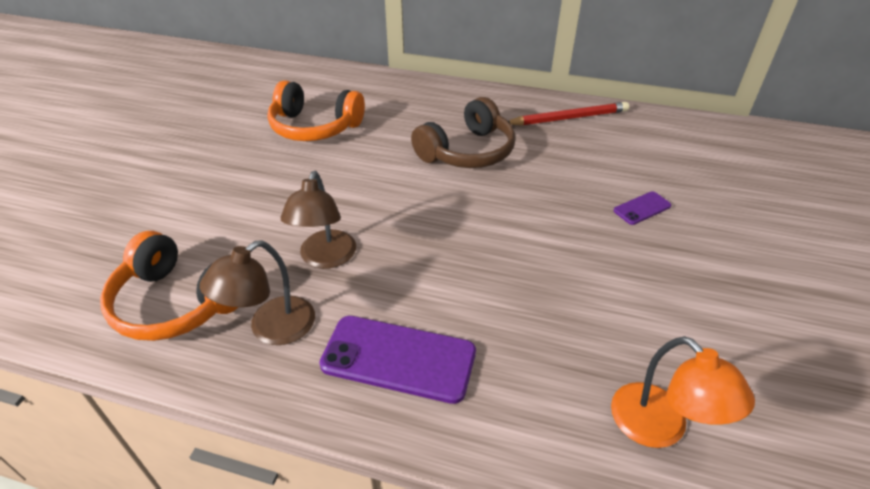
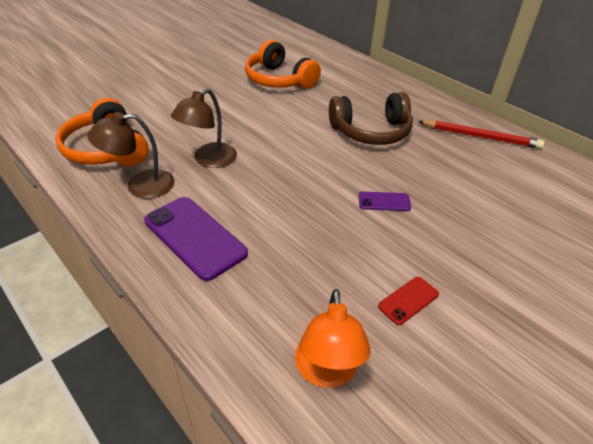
camera: 30 degrees right, 0 degrees up
purple phone [613,191,671,225] -> purple phone moved to [358,192,411,211]
none -> red phone [378,277,439,325]

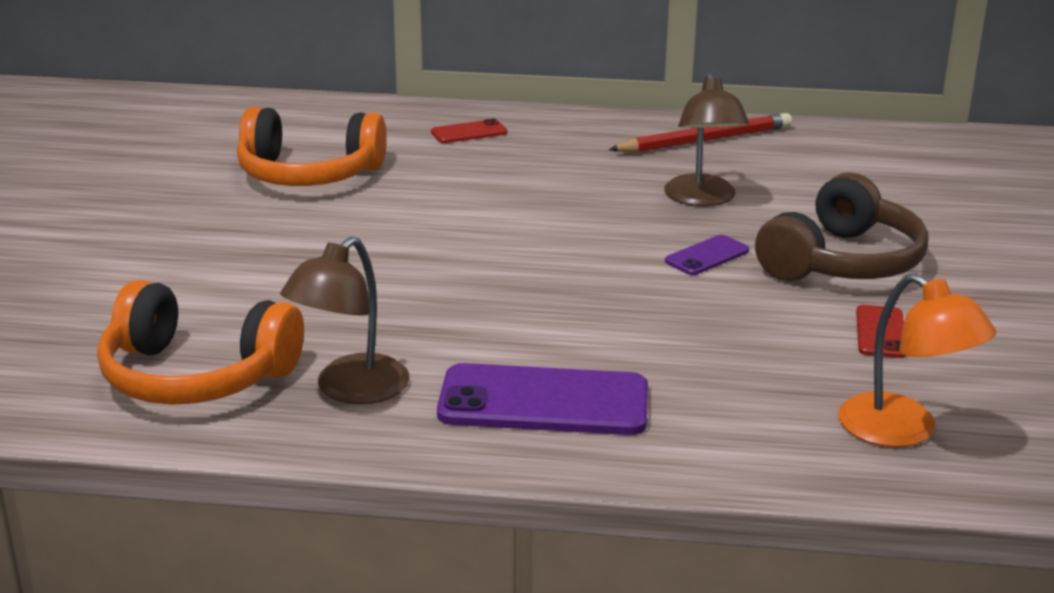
camera: 40 degrees left, 15 degrees down
brown lamp [171,88,237,168] -> brown lamp moved to [664,73,749,206]
brown headphones [329,92,413,145] -> brown headphones moved to [755,172,928,281]
none -> red phone [431,119,507,143]

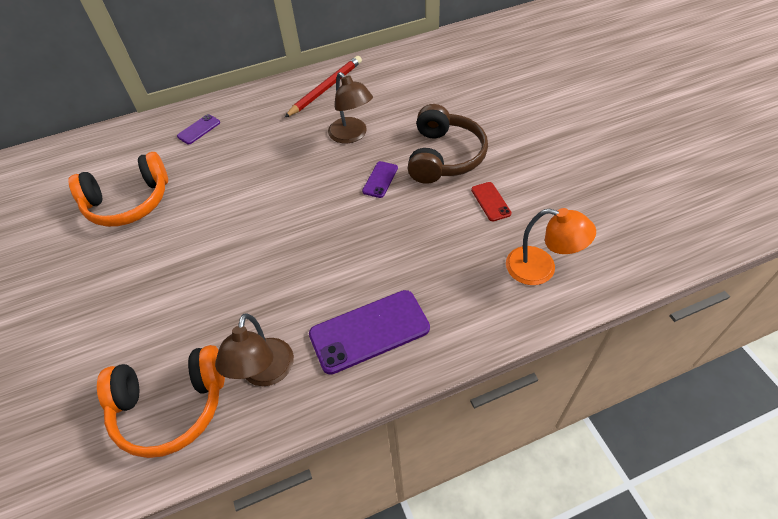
camera: 25 degrees left, 25 degrees up
red phone [431,119,507,143] -> purple phone [177,114,220,144]

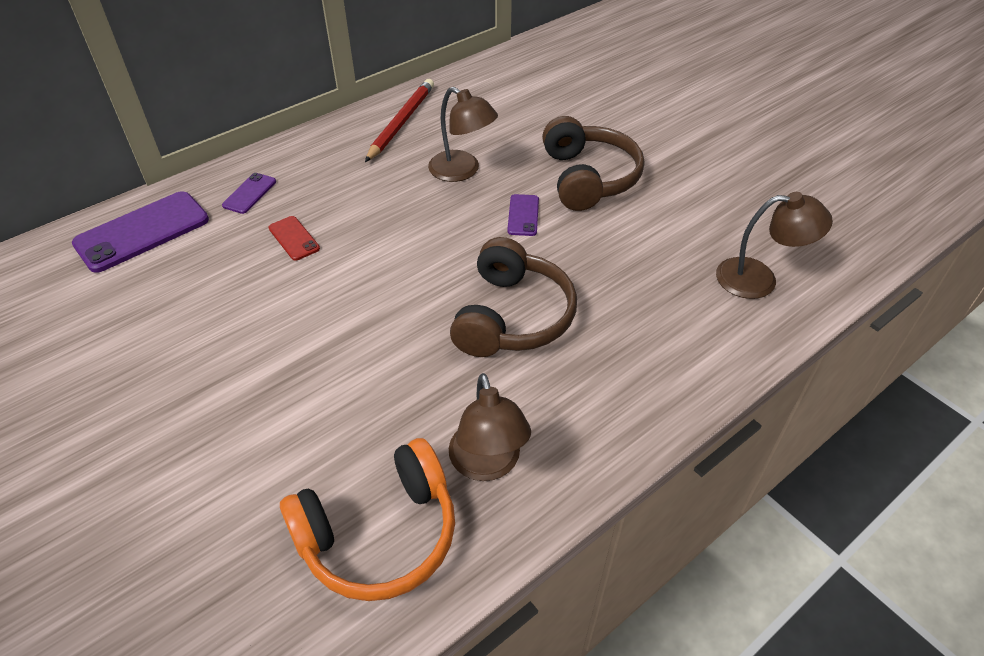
camera: 20 degrees left, 5 degrees down
orange headphones [68,152,168,227] -> none
purple phone [309,290,430,375] -> purple phone moved to [72,191,209,273]
red phone [471,182,512,221] -> red phone moved to [269,216,320,261]
orange lamp [506,208,596,285] -> brown lamp [716,192,833,299]
none -> brown headphones [450,237,577,357]

